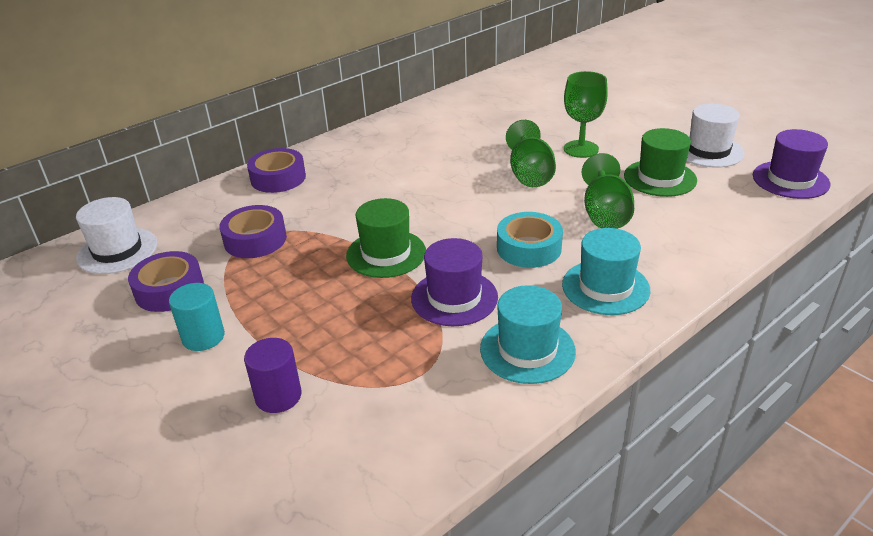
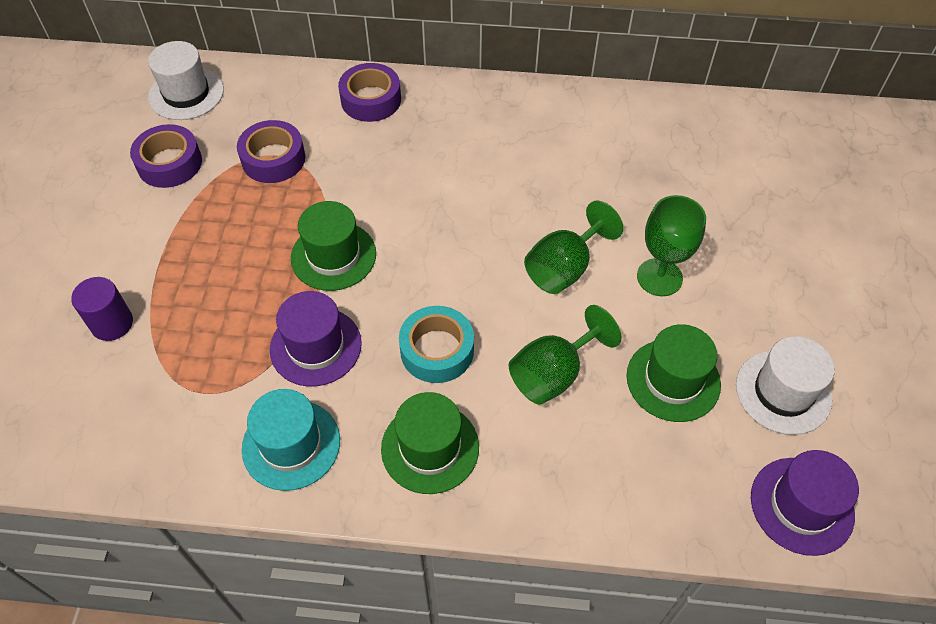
camera: 45 degrees right, 20 degrees up
turquoise cylinder [169,283,225,351] -> none
turquoise hat [562,228,650,315] -> green hat [381,392,479,494]

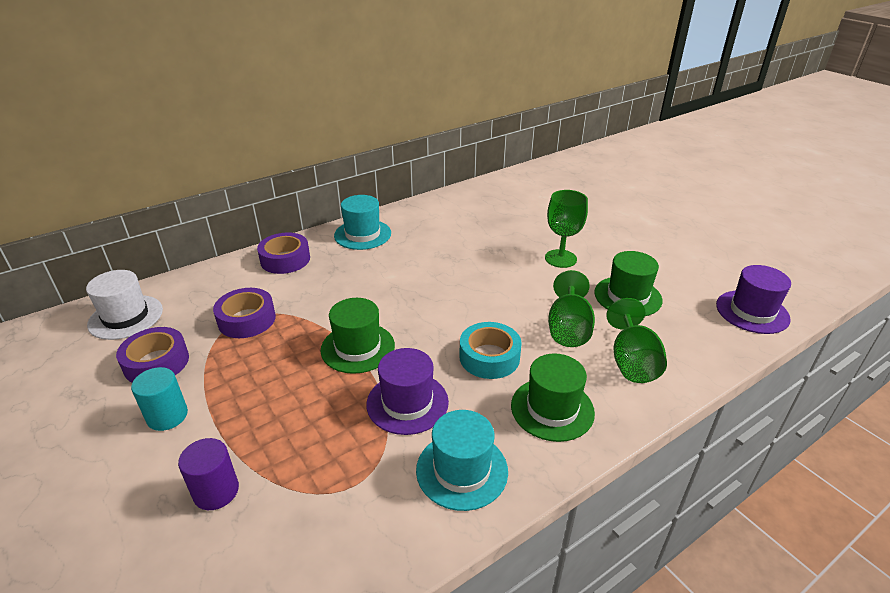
camera: 40 degrees left, 20 degrees down
green goblet [524,201,623,294] -> green goblet moved to [606,298,667,383]
white hat [736,336,835,435] -> none
none -> turquoise cylinder [131,367,188,431]
none -> turquoise hat [334,195,391,250]

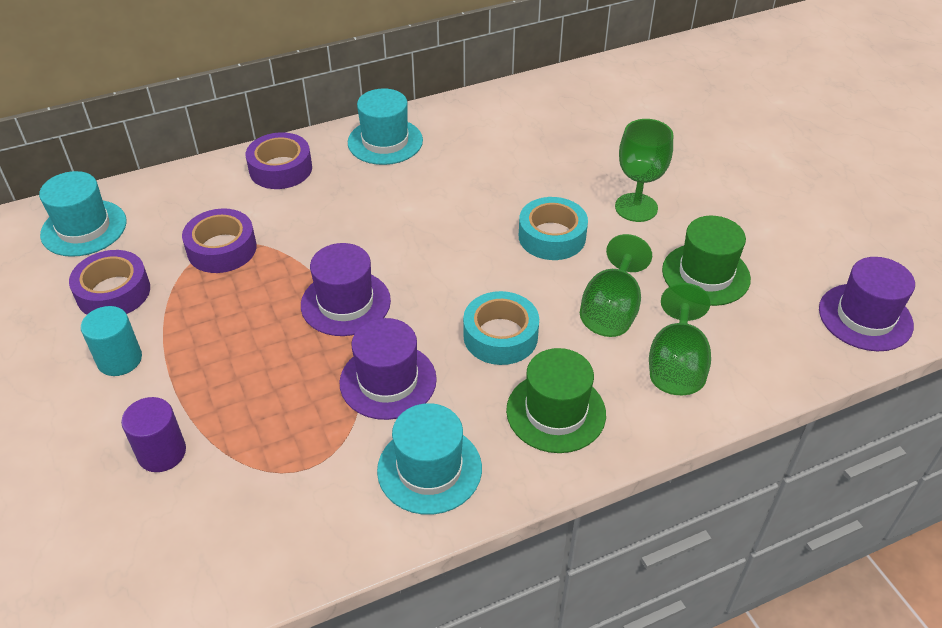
camera: 10 degrees right, 10 degrees up
white hat [86,270,163,340] -> turquoise hat [39,171,127,257]
green hat [321,298,395,374] -> purple hat [301,243,391,336]
none -> turquoise tape [519,197,588,260]

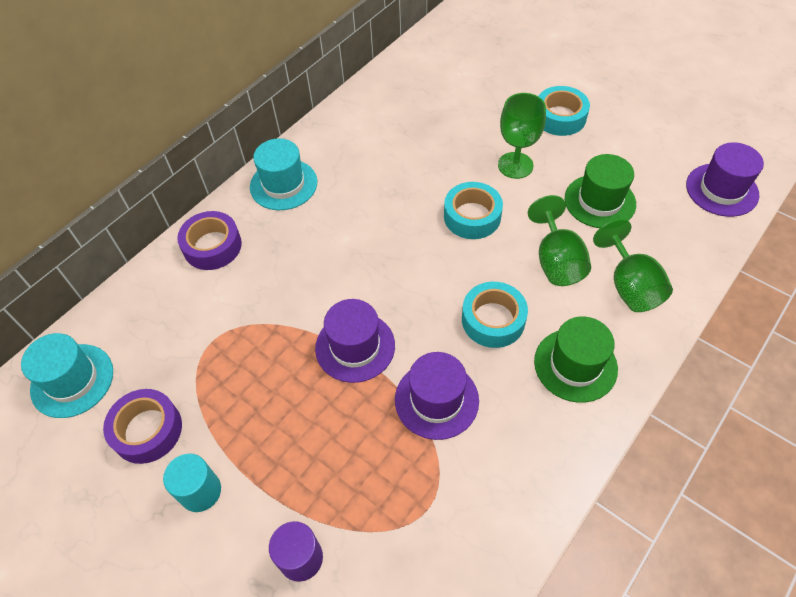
camera: 25 degrees left, 10 degrees up
purple tape [182,208,257,273] -> none
turquoise hat [377,403,482,515] -> none
none -> turquoise tape [538,86,590,136]

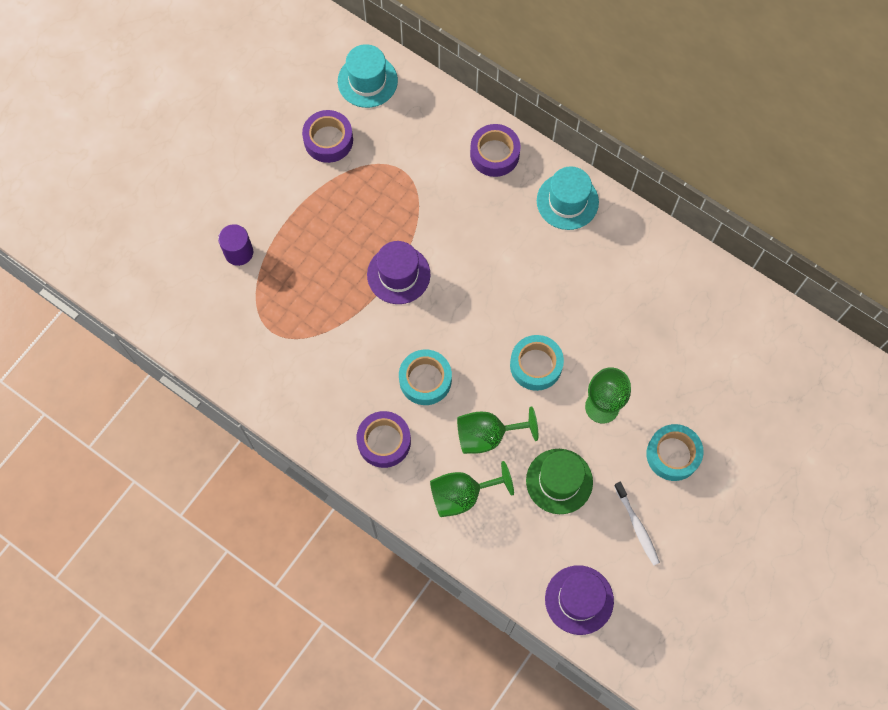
camera: 85 degrees right, 15 degrees up
turquoise cylinder [163,453,221,512] -> none
purple hat [395,352,479,440] -> none
green hat [534,316,618,403] -> purple tape [357,411,411,468]
none -> white toothbrush [614,482,660,566]

